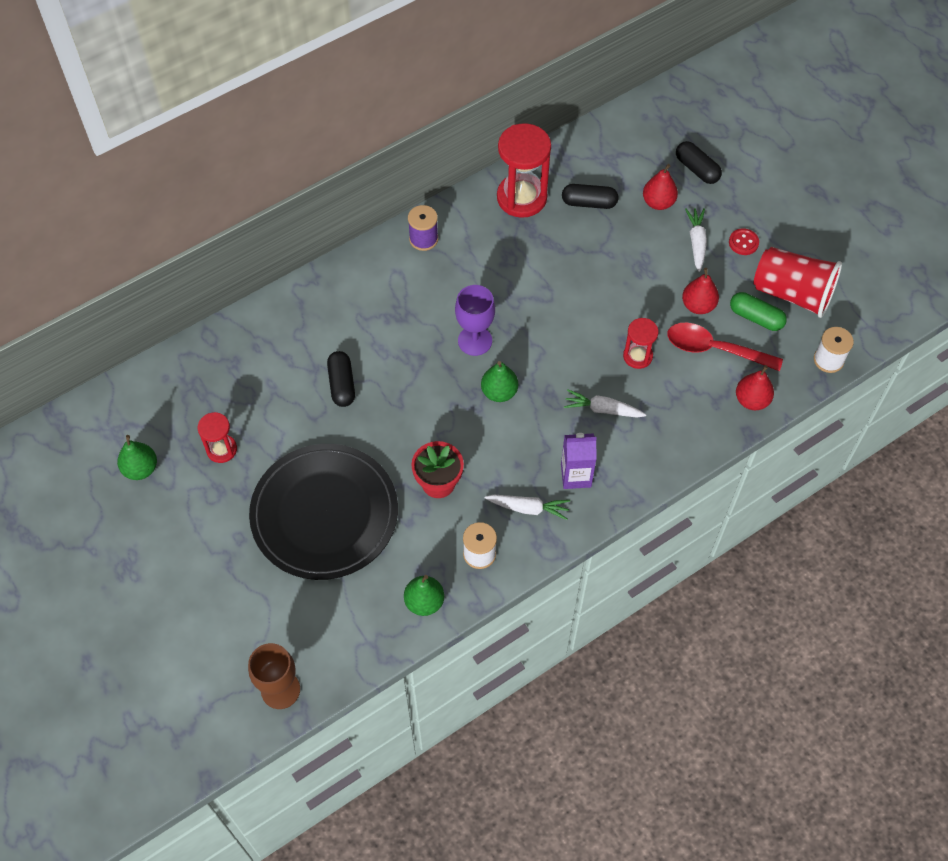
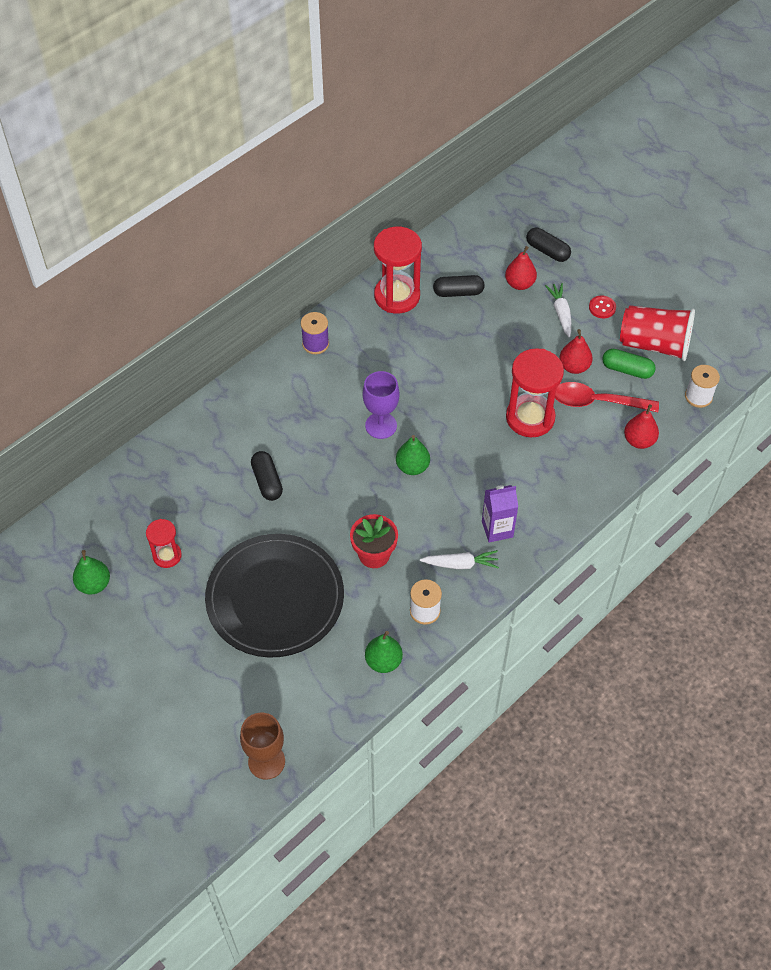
camera: 10 degrees left, 5 degrees down
white carrot [564,390,646,418] -> none
red hourglass [623,318,658,369] -> red hourglass [506,348,564,437], size x1.82

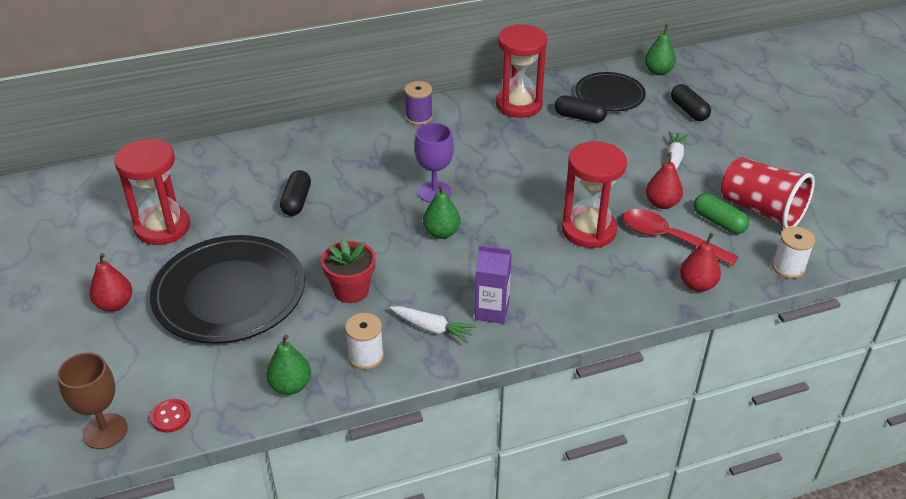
camera: 25 degrees right, 15 degrees down
green pear [73,550,110,595] -> green pear moved to [645,24,676,75]
red hourglass [146,519,182,568] -> red hourglass [114,139,190,245], size x1.82
red pear [505,246,537,290] -> red pear moved to [89,253,132,312]
red button [589,295,616,318] -> red button moved to [150,399,191,433]
none -> black plate [575,72,646,111]

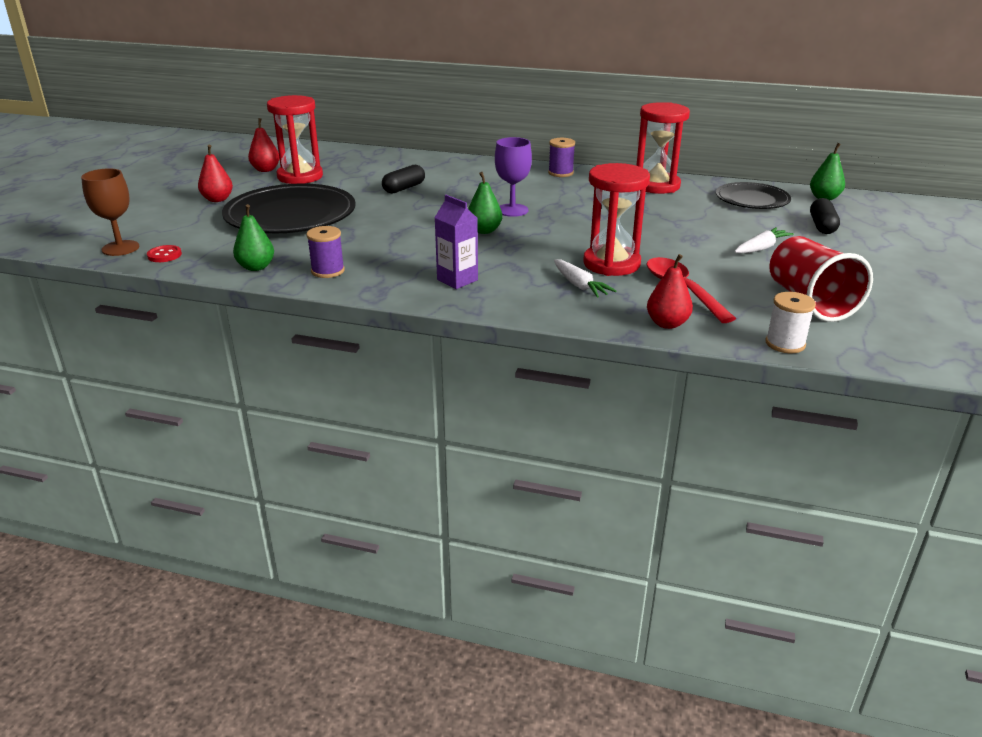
camera: 35 degrees right, 10 degrees down
red flower pot [321,238,375,303] -> none
white spool [345,313,384,370] -> purple spool [306,226,345,278]
white carrot [390,306,477,343] -> white carrot moved to [554,259,616,298]
black capsule [555,95,607,123] -> none
red pear [646,152,683,209] -> red pear moved to [248,118,279,172]
green capsule [694,193,749,234] -> none

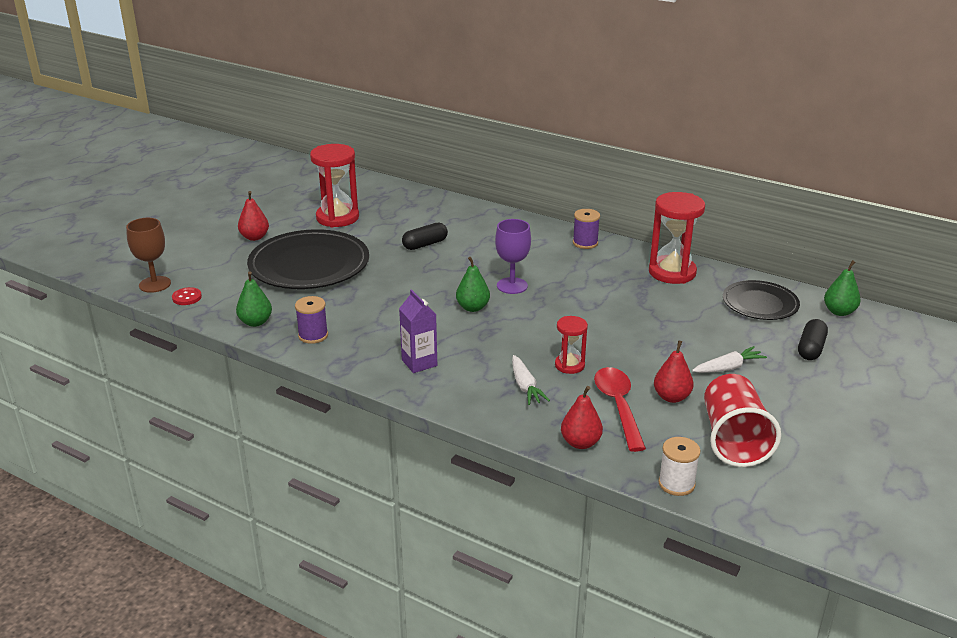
camera: 15 degrees right, 0 degrees up
red pear [248,118,279,172] -> red pear moved to [654,340,694,403]
red hourglass [583,163,650,276] -> red hourglass [555,316,588,374], size x0.55

